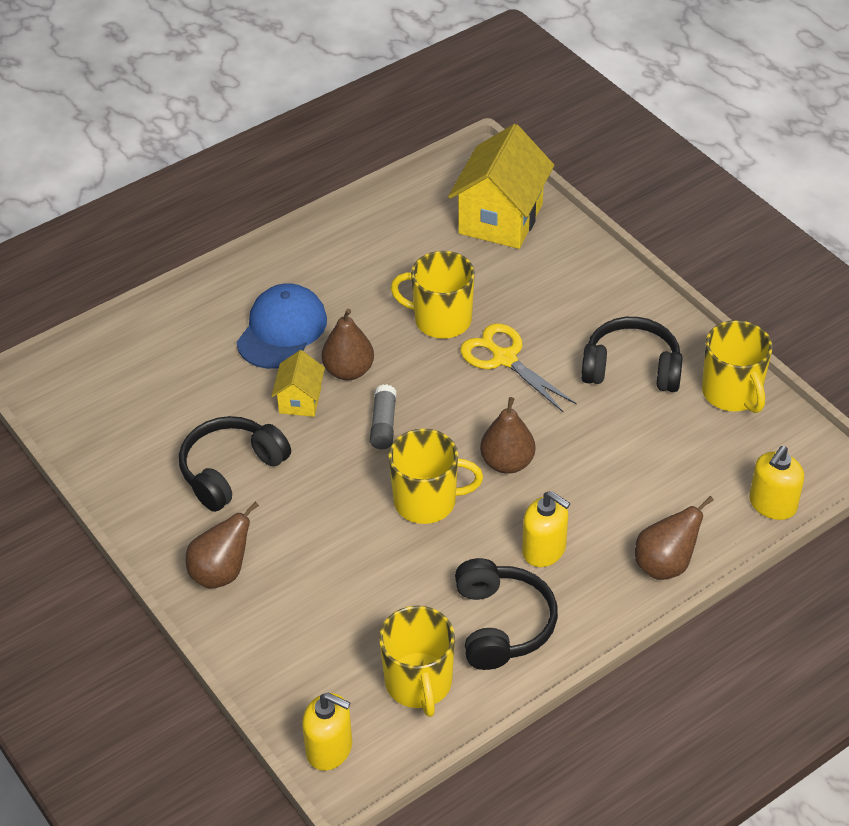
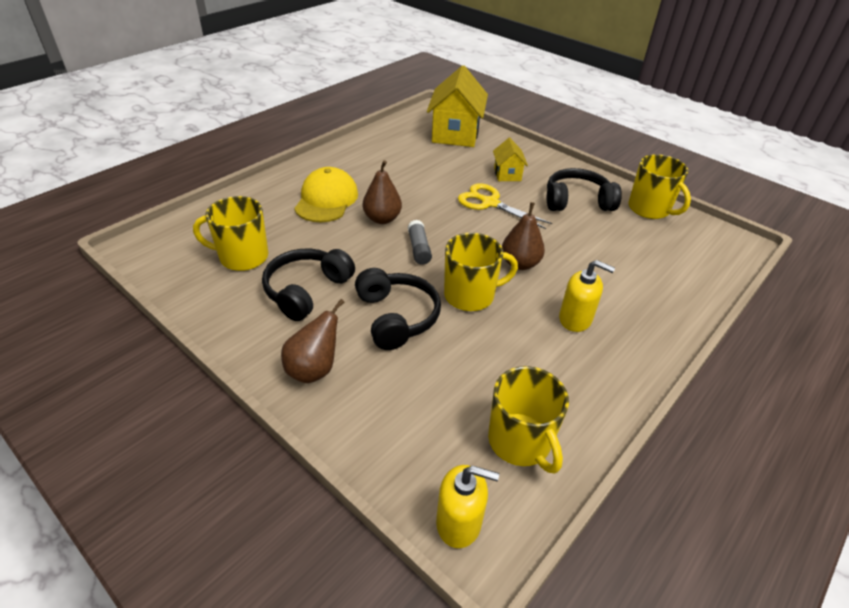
camera: 15 degrees left, 5 degrees down
blue cap [236,283,327,369] -> yellow cap [294,167,358,222]
yellow house [272,350,325,417] -> yellow house moved to [493,138,528,181]
yellow mug [391,251,475,339] -> yellow mug moved to [193,196,268,271]
black headphones [455,558,558,670] -> black headphones moved to [355,268,441,350]
brown pear [635,496,714,580] -> none
yellow soap dispenser [749,446,804,520] -> none

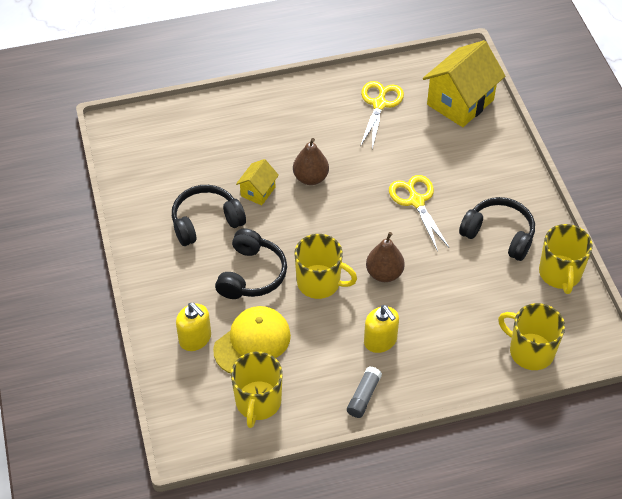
camera: 35 degrees right, 10 degrees up
yellow mug [193,196,268,271] -> yellow mug moved to [498,303,565,370]
brown pear [281,299,345,383] -> none
yellow cap [294,167,358,222] -> yellow cap moved to [213,306,291,374]
grey glue stick [408,220,432,265] -> grey glue stick moved to [347,367,382,418]
yellow soap dispenser [436,465,499,548] -> yellow soap dispenser moved to [176,303,211,351]
yellow house [493,138,528,181] -> yellow house moved to [236,159,279,206]
none -> yellow scissors [361,81,404,149]

